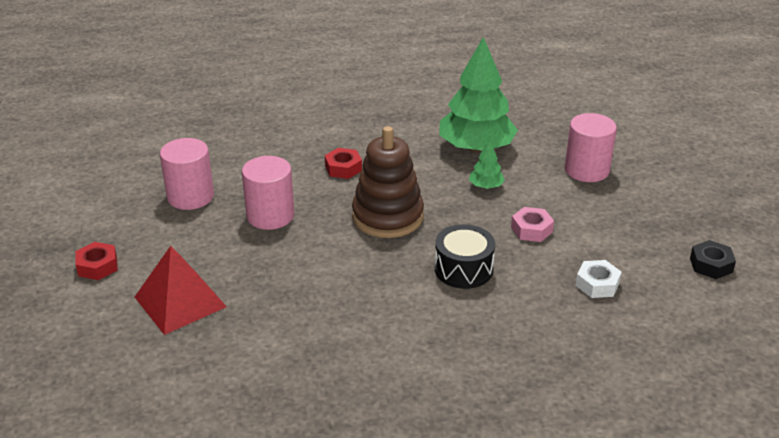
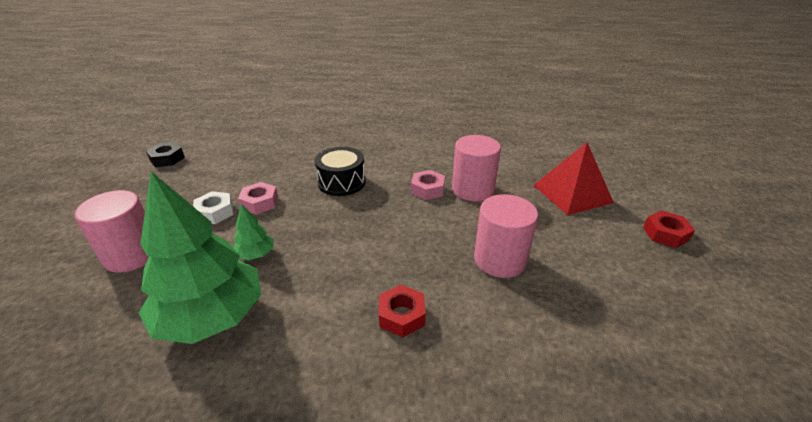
camera: 165 degrees left, 0 degrees up
pink cylinder [160,138,214,210] -> pink cylinder moved to [452,135,501,201]
brown stacking toy [352,126,424,238] -> none
white nut [576,260,621,298] -> white nut moved to [193,191,233,224]
none -> pink nut [411,170,445,200]

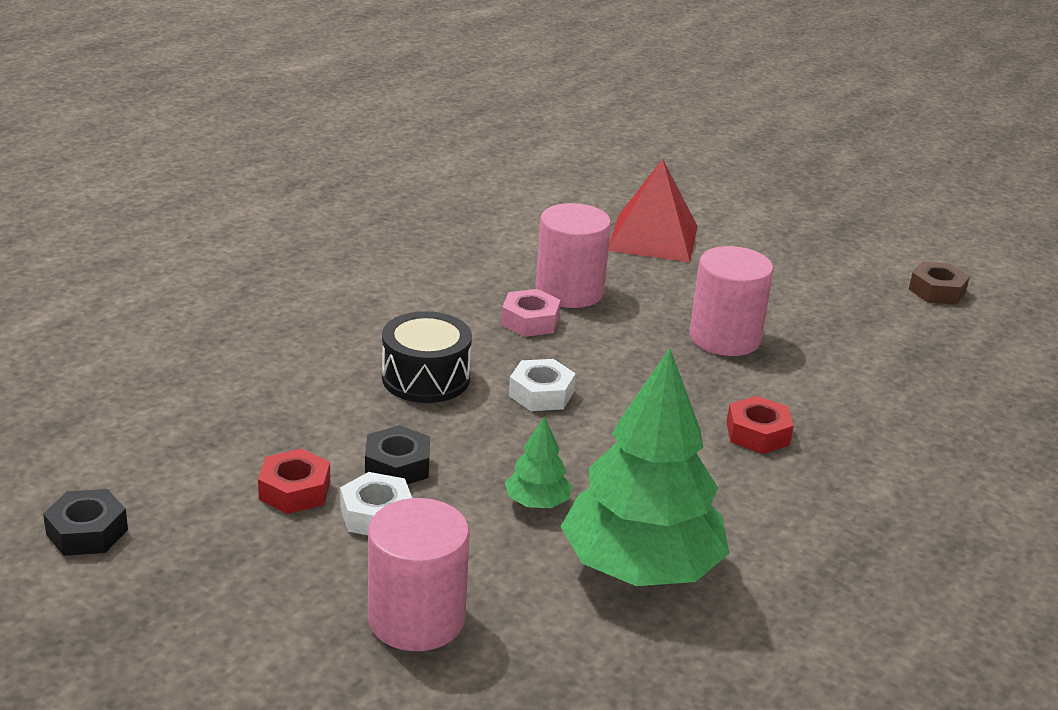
camera: 60 degrees left, 5 degrees down
pink nut [238,182,278,214] -> black nut [365,425,430,485]
red nut [643,211,695,248] -> red nut moved to [258,448,330,514]
none -> white nut [509,359,576,411]
none -> brown nut [909,262,970,305]

